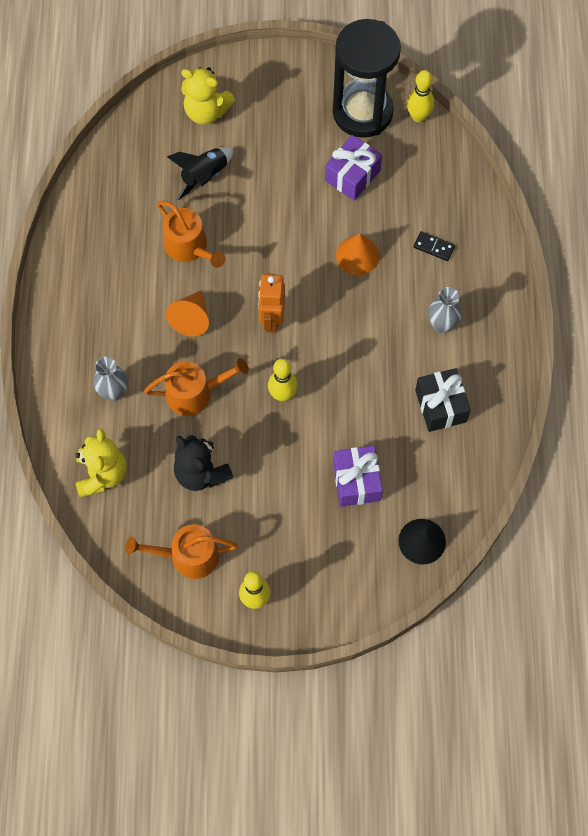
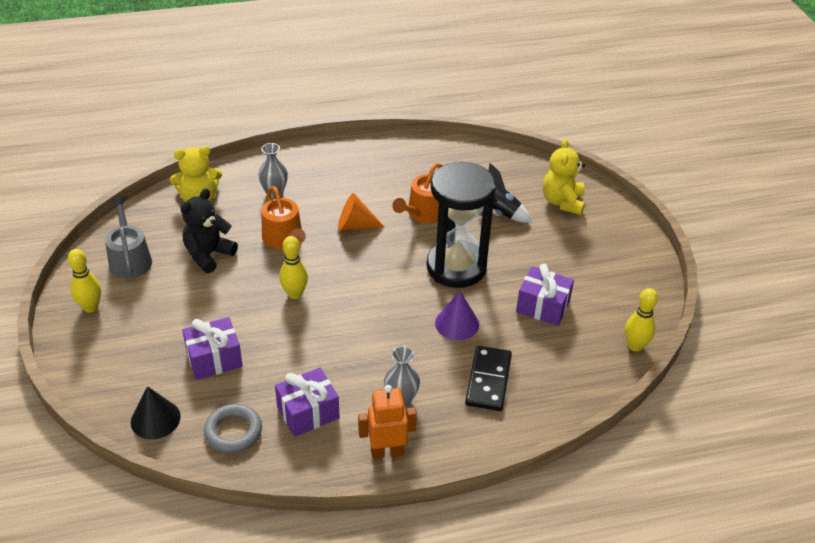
camera: 75 degrees right, 25 degrees down
orange watering can [126,524,238,579] -> grey watering can [105,196,152,279]
orange robot [258,274,285,333] -> orange robot moved to [358,385,417,459]
black hourglass [333,19,401,138] -> black hourglass moved to [427,161,496,288]
orange cone [336,233,380,275] -> purple cone [435,291,479,340]
black domino [414,231,455,261] -> black domino [465,346,512,411], size x1.83
black gift [415,368,471,432] -> purple gift [275,368,340,437]
none -> grey ring [204,404,262,453]

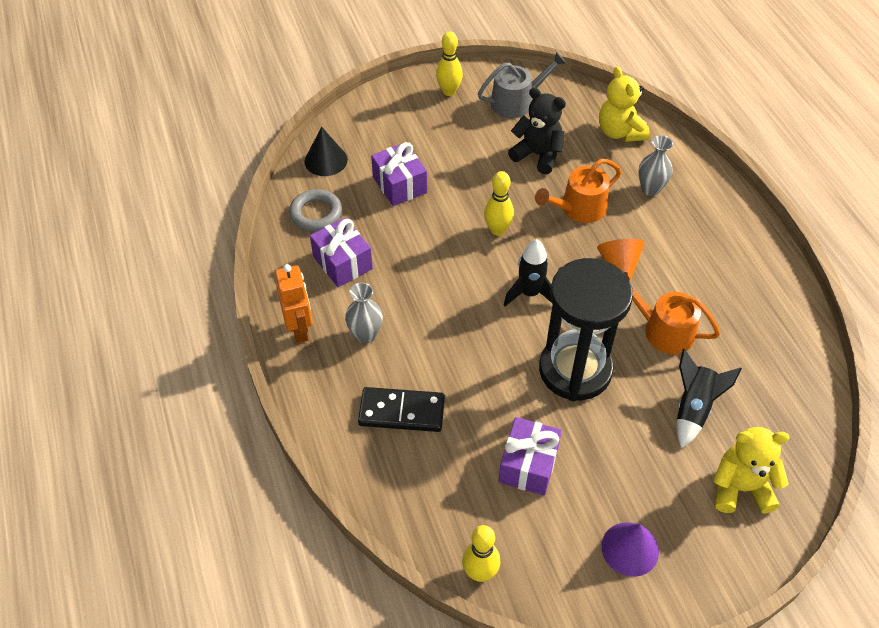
camera: 85 degrees right, 10 degrees up
purple cone [435,291,479,340] -> purple cone moved to [602,522,659,577]
none -> black rocket [504,239,552,306]

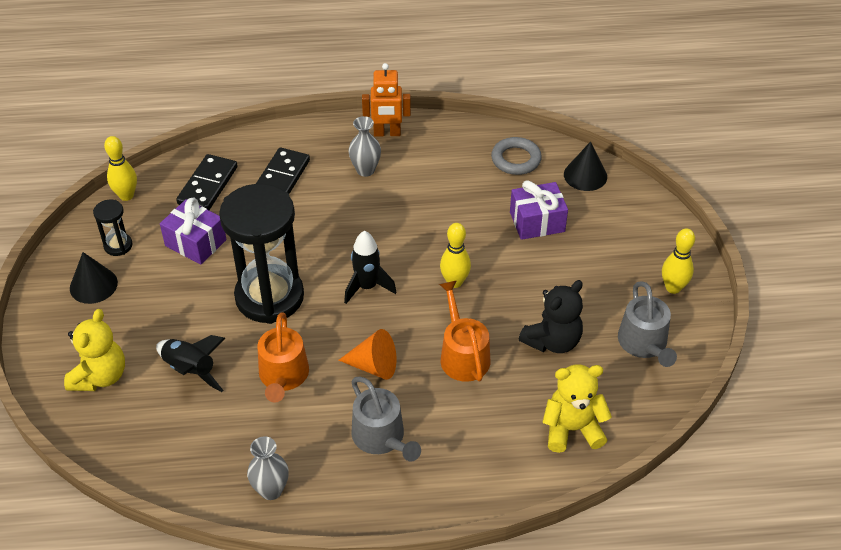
camera: 105 degrees right, 5 degrees down
purple gift [310,218,373,287] -> none
purple cone [602,522,659,577] -> black cone [70,252,118,304]
orange watering can [624,272,721,354] -> orange watering can turned 135 degrees clockwise [257,312,309,402]
grey vase [639,135,673,196] -> grey vase moved to [247,436,288,500]
none -> black hourglass [93,200,132,256]
none -> black domino [176,154,238,210]
none -> grey watering can [351,376,421,462]

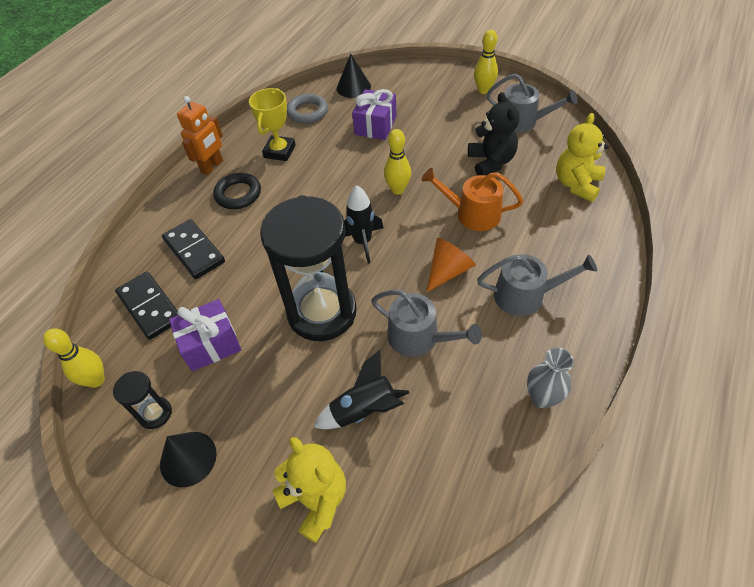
camera: 55 degrees left, 5 degrees up
orange watering can [257,312,309,402] -> grey watering can [371,289,482,357]
grey vase [348,116,381,177] -> black ring [213,173,261,209]
none -> yellow trophy [249,88,296,161]

